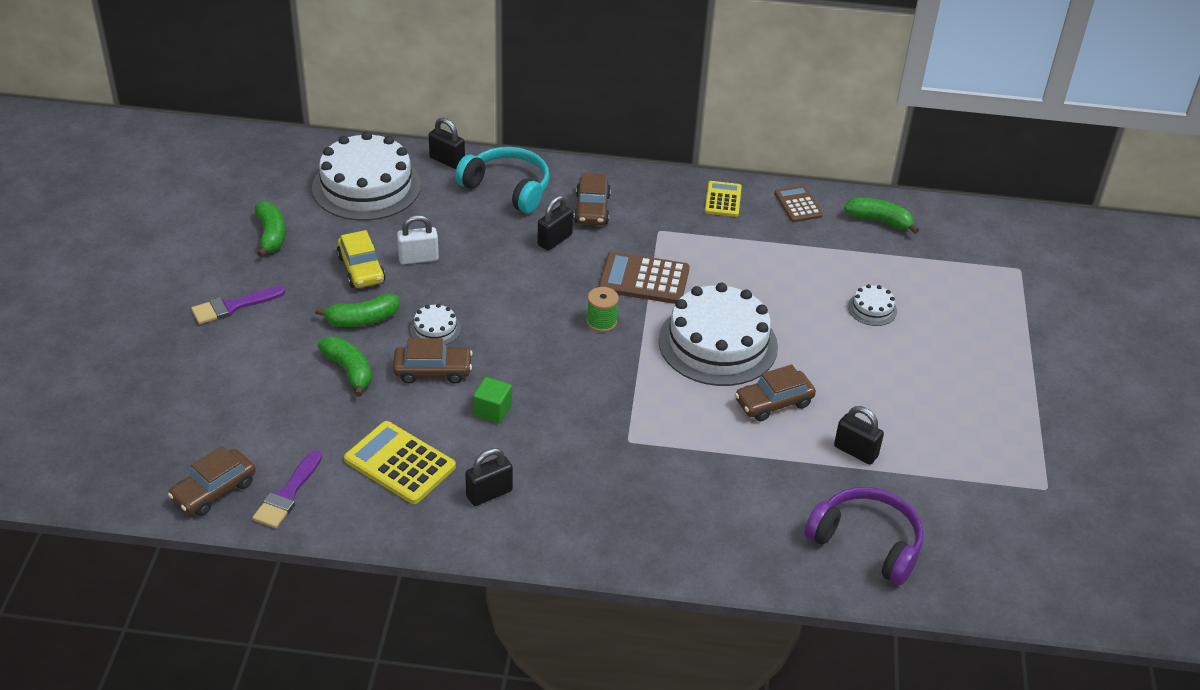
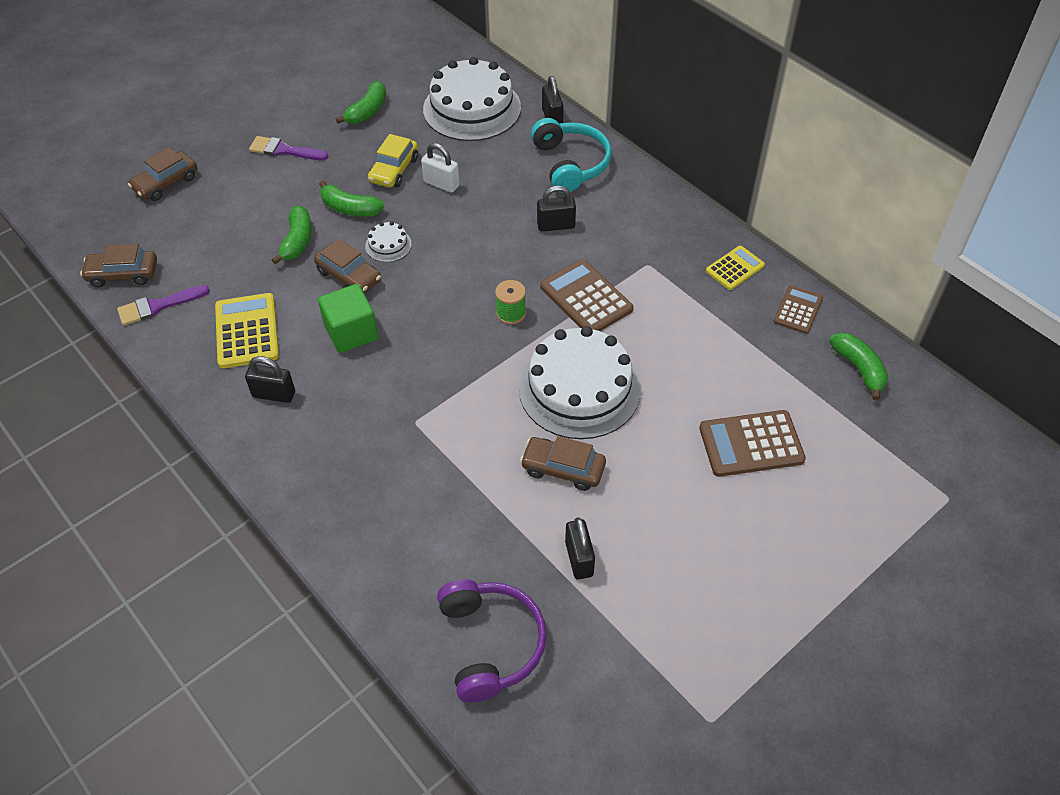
camera: 45 degrees right, 10 degrees up
green cube [473,377,512,423] -> green cube [318,284,378,353], size x1.56
brown car [574,173,611,225] -> brown car moved to [128,147,197,201]
white cake [848,284,897,326] -> brown calculator [699,410,806,477]

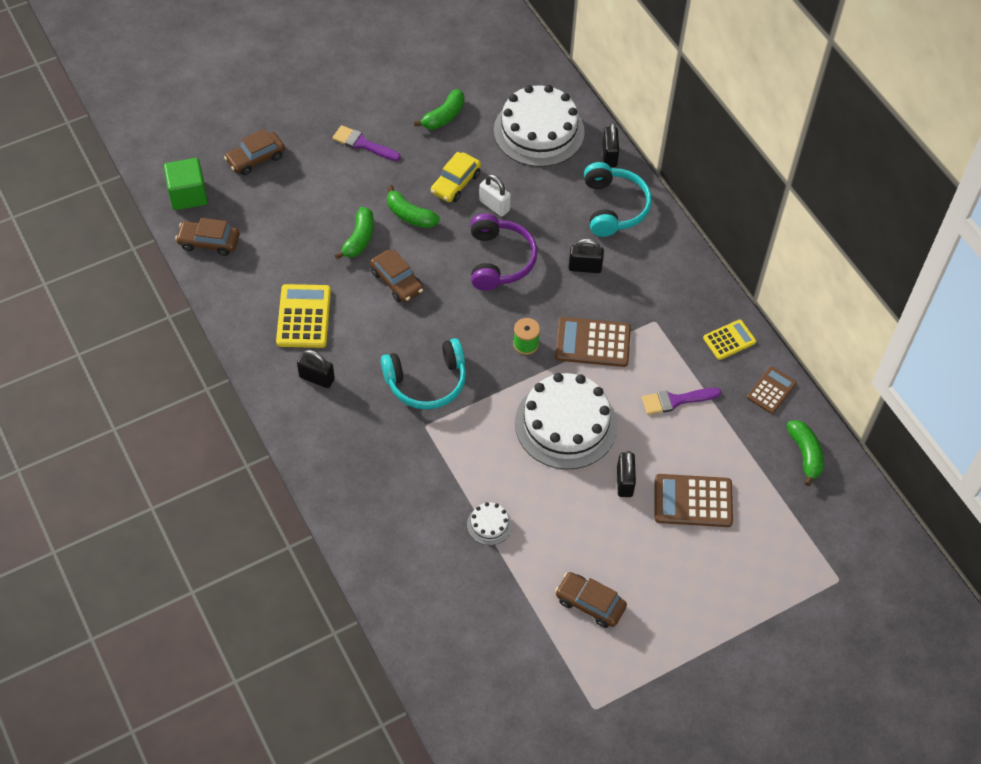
camera: 10 degrees right, 5 degrees up
purple brush [117,285,210,326] -> purple brush moved to [642,388,721,415]
green cube [318,284,378,353] -> green cube moved to [164,158,208,210]
white cake [365,222,412,262] -> white cake moved to [467,502,512,545]
purple headphones [437,579,547,703] -> purple headphones moved to [470,213,538,291]
brown car [520,436,606,491] -> brown car moved to [555,572,627,628]
brown calculator [540,259,634,331] -> brown calculator turned 60 degrees counterclockwise [555,317,631,367]
black padlock [565,517,595,580] -> black padlock moved to [617,451,636,497]
none -> turquoise headphones [381,338,466,409]

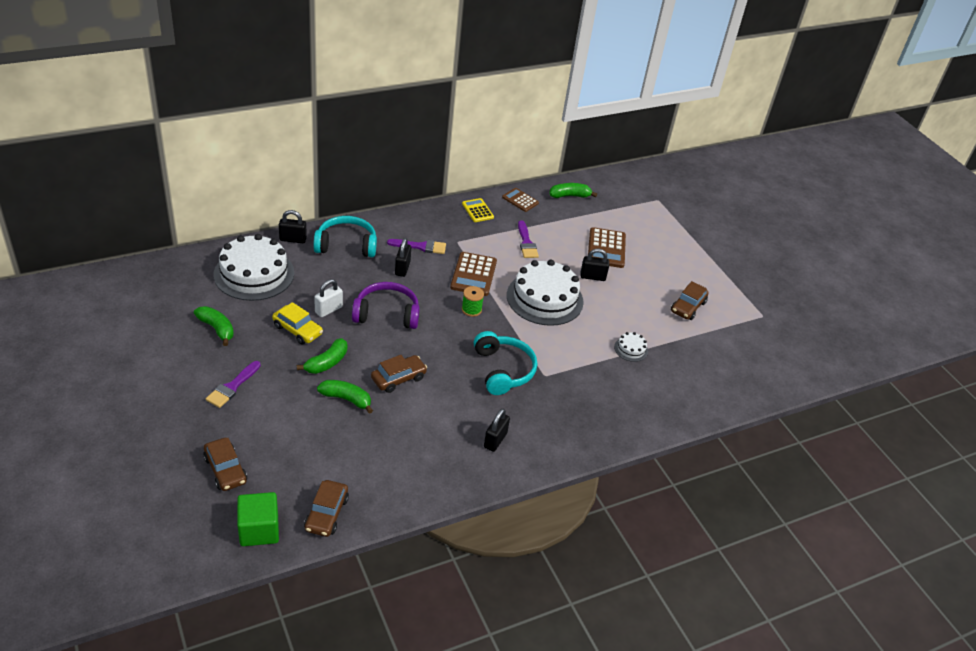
camera: 90 degrees left, 15 degrees down
yellow calculator [276,284,331,348] -> none
none -> purple brush [387,239,446,254]

